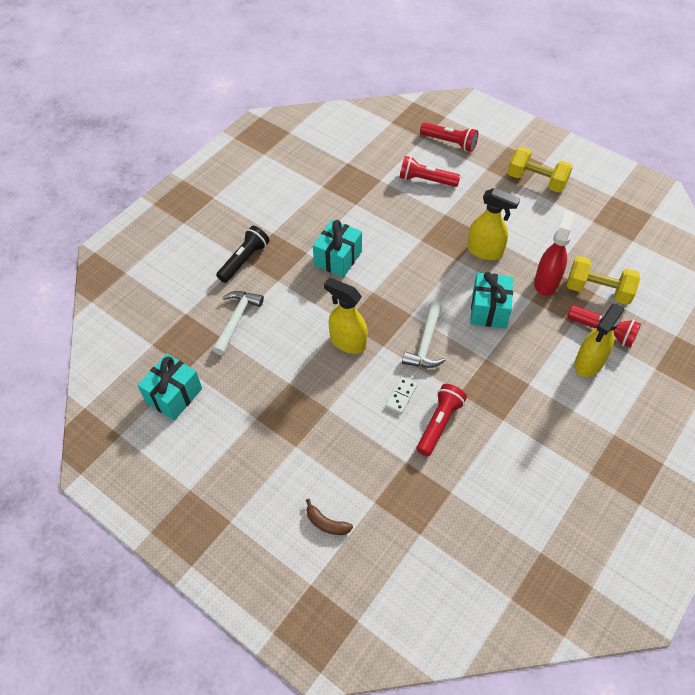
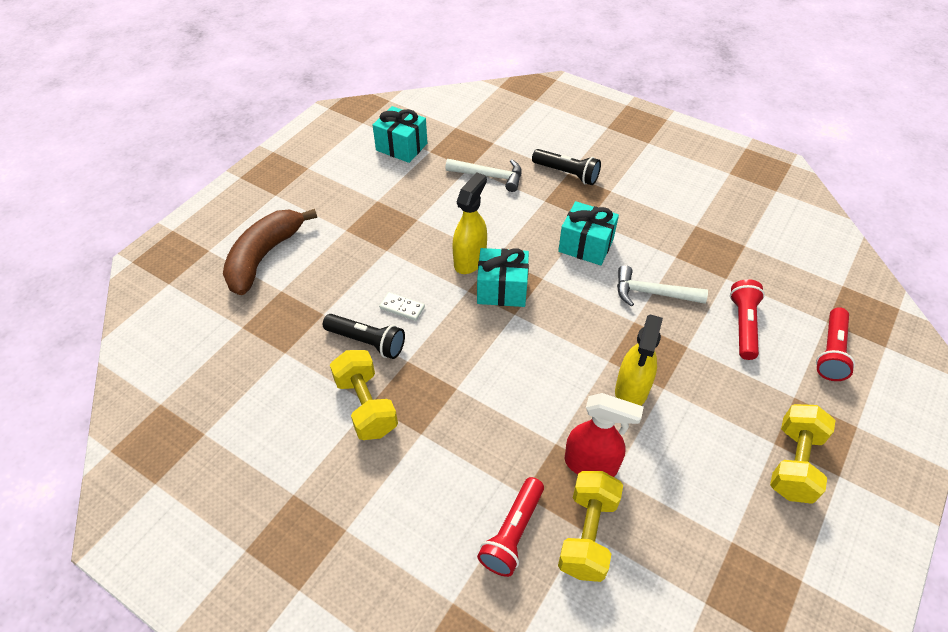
camera: 85 degrees right, 5 degrees down
brown banana [306,499,353,535] -> brown banana [223,209,317,295], size x2.39
white hammer [402,301,446,368] -> white hammer moved to [617,265,708,307]
red flashlight [417,384,467,456] -> black flashlight [323,314,405,359]
turquoise gift [470,272,513,328] -> turquoise gift moved to [477,248,529,307]
yellow spray bottle [574,304,625,377] -> none
none -> yellow dumbbell [330,350,398,440]

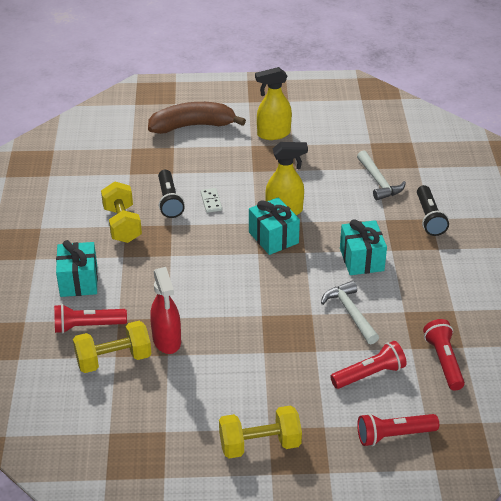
camera: 55 degrees right, 10 degrees down
yellow dumbbell [330,350,398,440] -> yellow dumbbell turned 45 degrees counterclockwise [101,182,142,243]
turquoise gift [373,106,427,163] -> turquoise gift moved to [56,240,98,297]
yellow spray bottle [615,314,663,406] -> yellow spray bottle moved to [255,67,292,140]
none -> red flashlight [423,319,465,391]

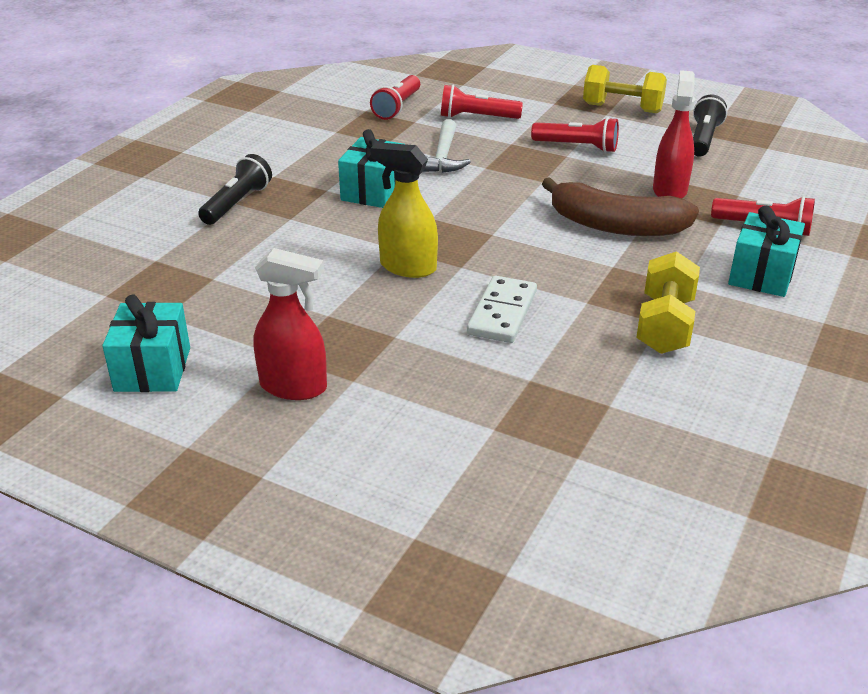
camera: 150 degrees left, 5 degrees down
yellow dumbbell [73,321,151,373] -> none
brown banana [148,102,246,134] -> brown banana moved to [542,177,699,236]
black flashlight [158,170,185,218] -> black flashlight moved to [693,95,727,157]
white domino [201,188,222,213] -> white domino [467,276,537,343], size x1.69
turquoise gift [249,197,300,255] -> turquoise gift moved to [102,294,190,392]
yellow spray bottle [255,67,292,140] -> red spray bottle [253,248,327,400]
white hammer [357,151,406,200] -> none
red flashlight [357,413,439,446] -> red flashlight moved to [531,117,619,153]

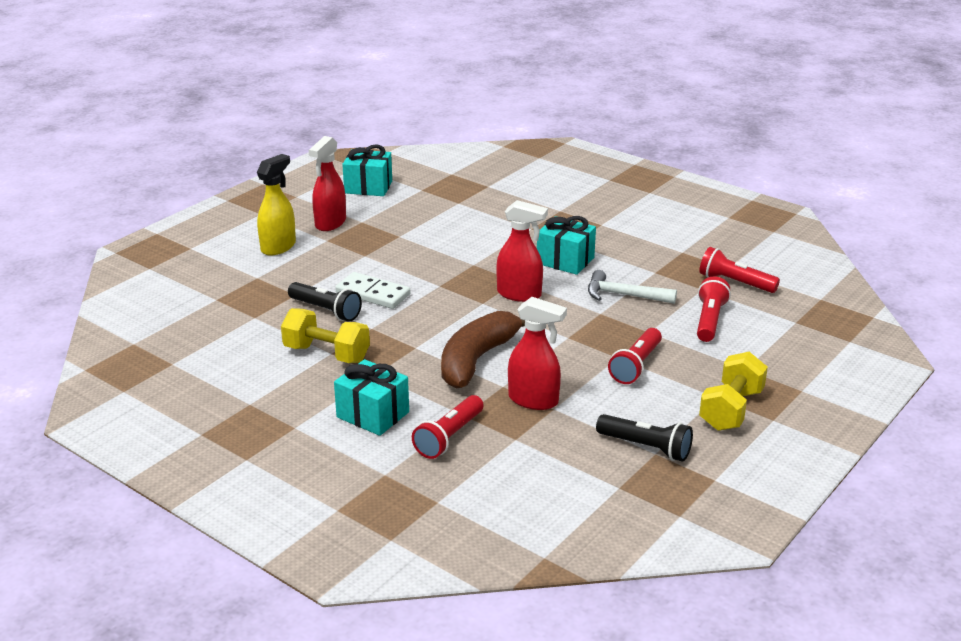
camera: 100 degrees right, 5 degrees down
black flashlight [198,154,272,225] -> black flashlight moved to [288,282,362,322]
yellow spray bottle [370,142,438,278] -> yellow spray bottle moved to [257,154,296,256]
none -> red spray bottle [496,200,548,302]

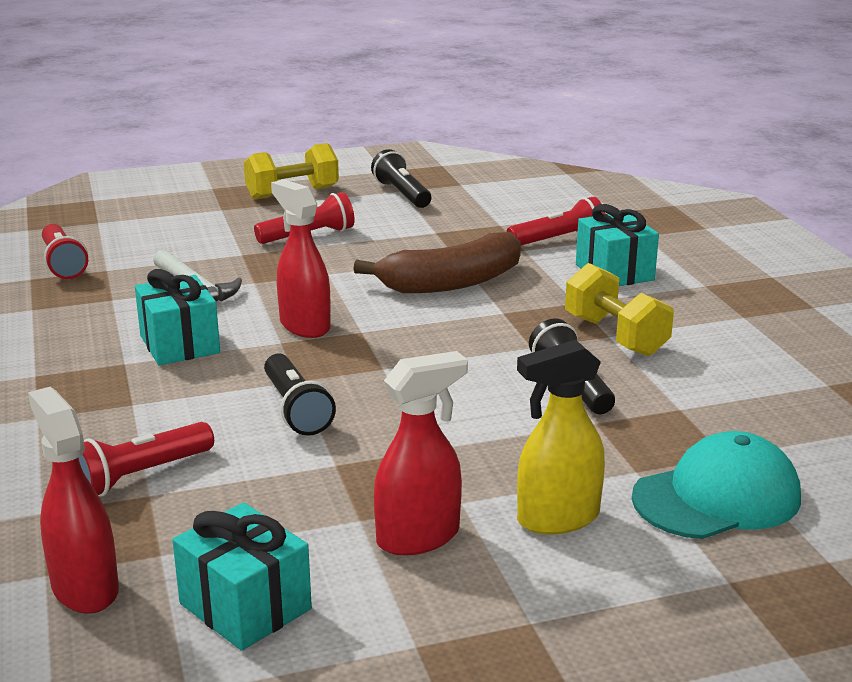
camera: 145 degrees left, 5 degrees down
white domino [335,272,410,309] -> none
red spray bottle [508,297,567,410] -> red spray bottle moved to [28,387,119,614]
red flashlight [697,276,731,342] -> red flashlight moved to [78,422,214,497]
none -> black flashlight [264,354,336,436]
none -> turquoise cap [632,431,801,539]

